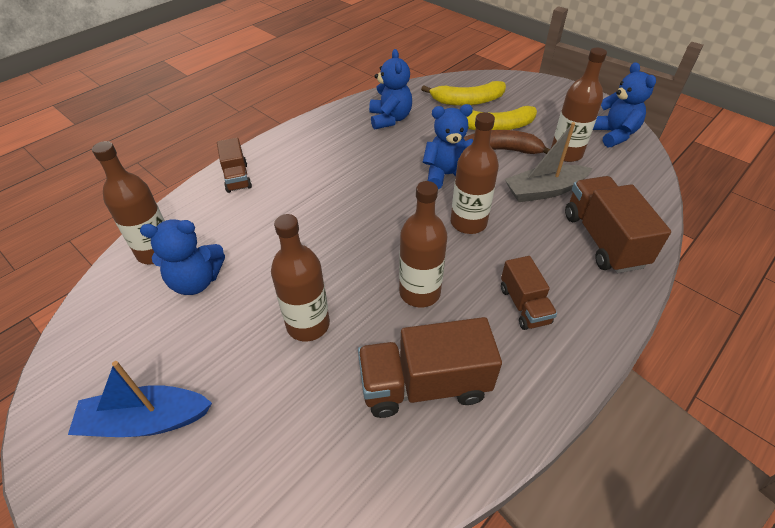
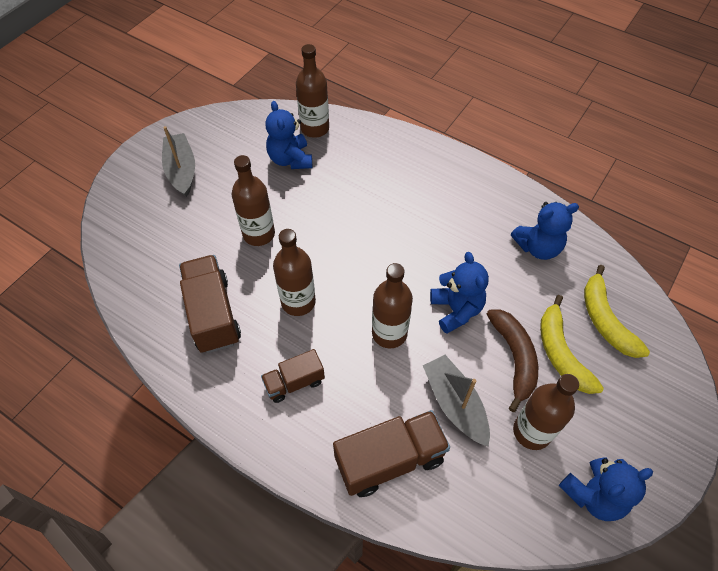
camera: 80 degrees right, 10 degrees up
blue boat [68,361,212,437] -> grey boat [162,126,195,197]
brown truck [217,138,252,193] -> none

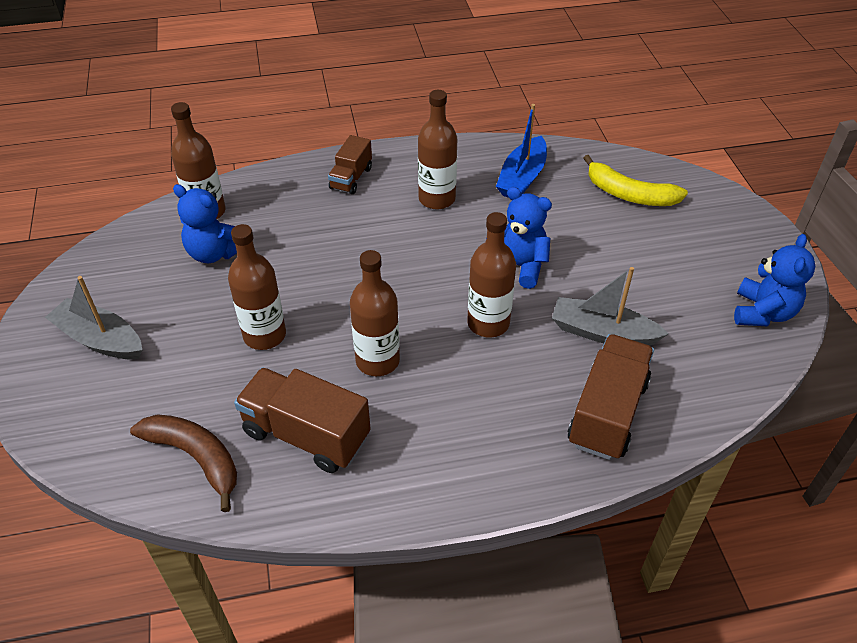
camera: 45 degrees left, 10 degrees down
brown truck [261,349,325,403] -> brown truck moved to [328,135,372,194]
brown banana [487,309,538,412] -> brown banana moved to [130,414,237,512]
blue teddy bear [511,202,579,260] -> blue boat [496,104,547,198]
brown bottle [513,374,579,450] -> brown bottle moved to [418,90,457,209]
yellow banana [540,295,604,394] -> none

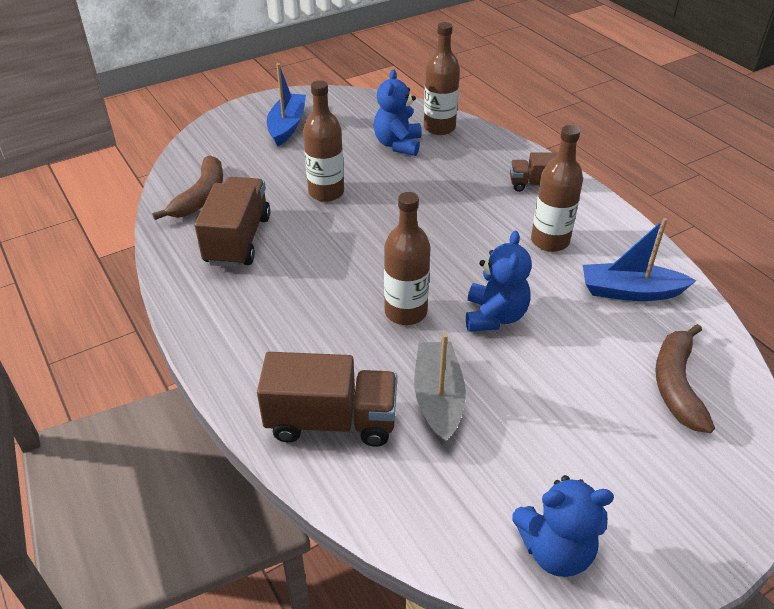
camera: 70 degrees right, 5 degrees down
grey boat [45,276,142,360] -> blue boat [267,63,306,146]
brown bottle [350,250,400,376] -> none
yellow banana [583,155,688,206] -> brown banana [655,324,715,433]

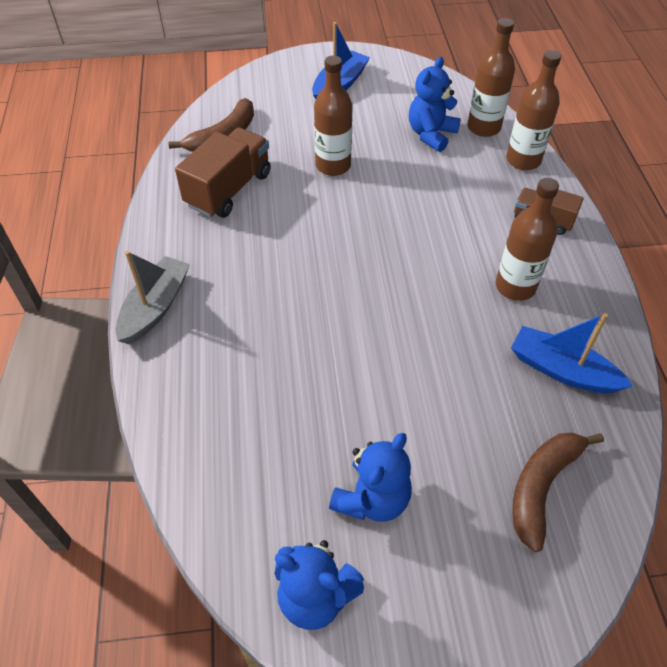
camera: 25 degrees right, 10 degrees up
brown truck [257,352,397,447] -> none
brown bottle [384,192,431,325] -> brown bottle moved to [506,50,561,170]
grey boat [414,334,466,445] -> grey boat moved to [116,251,190,344]
blue teddy bear [466,231,532,332] -> blue teddy bear moved to [329,433,412,522]

